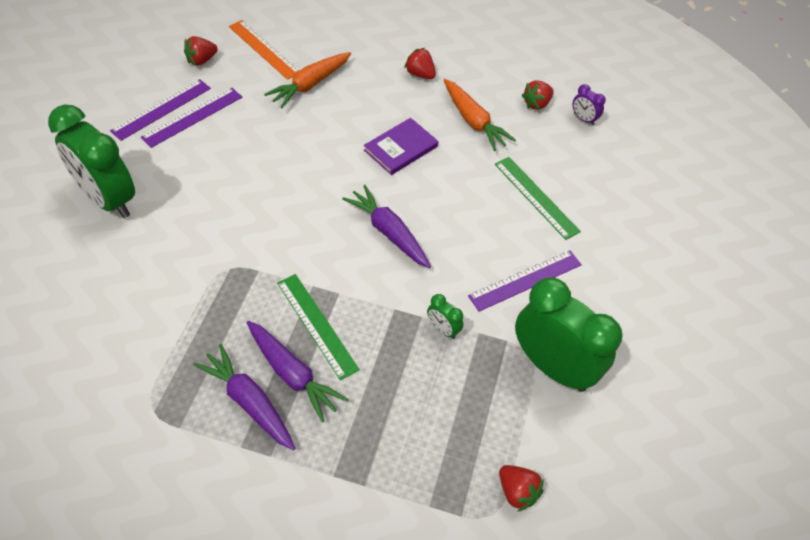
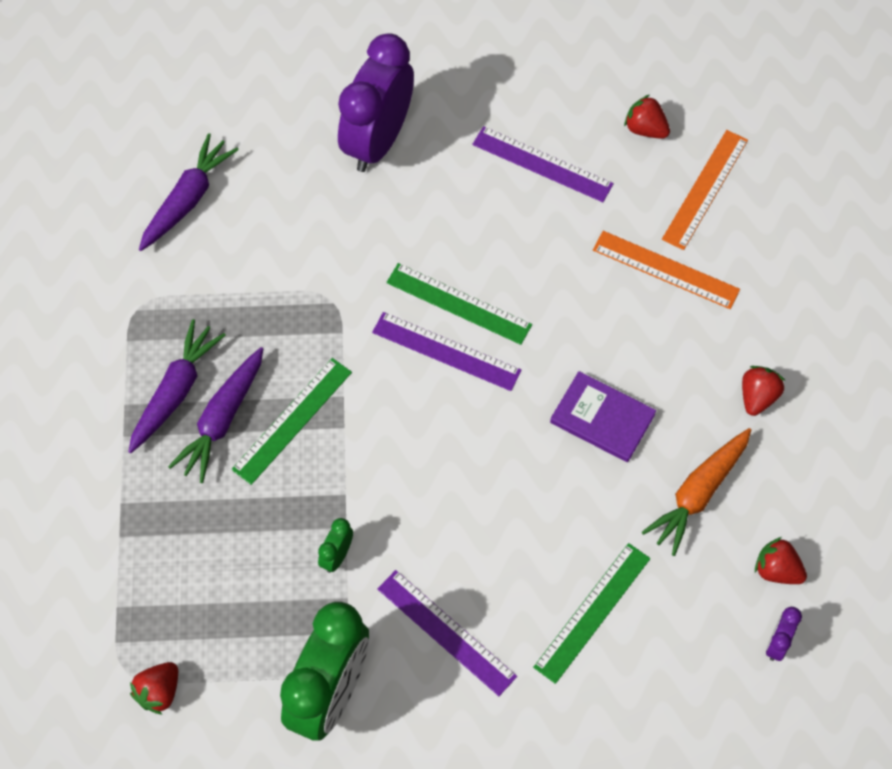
camera: 75 degrees right, 10 degrees up
green clock [48,105,135,218] -> purple clock [338,33,414,172]
purple ruler [110,79,211,141] -> purple ruler moved to [372,312,522,391]
orange carrot [264,52,351,108] -> orange ruler [593,231,740,309]
purple carrot [342,185,431,268] -> purple carrot moved to [139,133,239,251]
none -> green ruler [386,263,532,345]

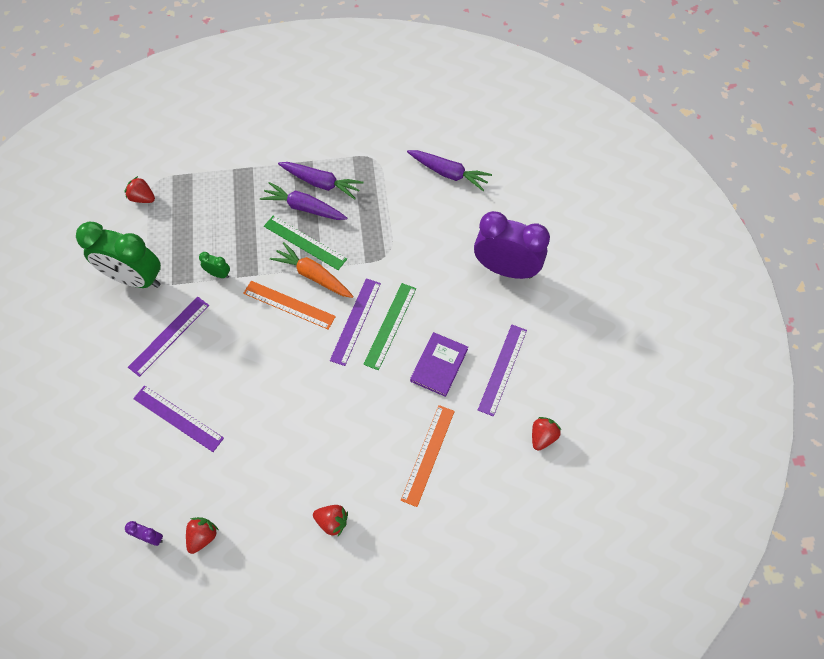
camera: 85 degrees right, 0 degrees up
green ruler [533,543,650,684] -> purple ruler [133,385,224,452]
purple book [550,371,656,462] -> purple book moved to [410,332,468,397]
orange carrot [642,428,751,556] -> orange carrot moved to [270,242,353,298]
orange ruler [662,130,748,250] -> orange ruler moved to [243,281,336,330]

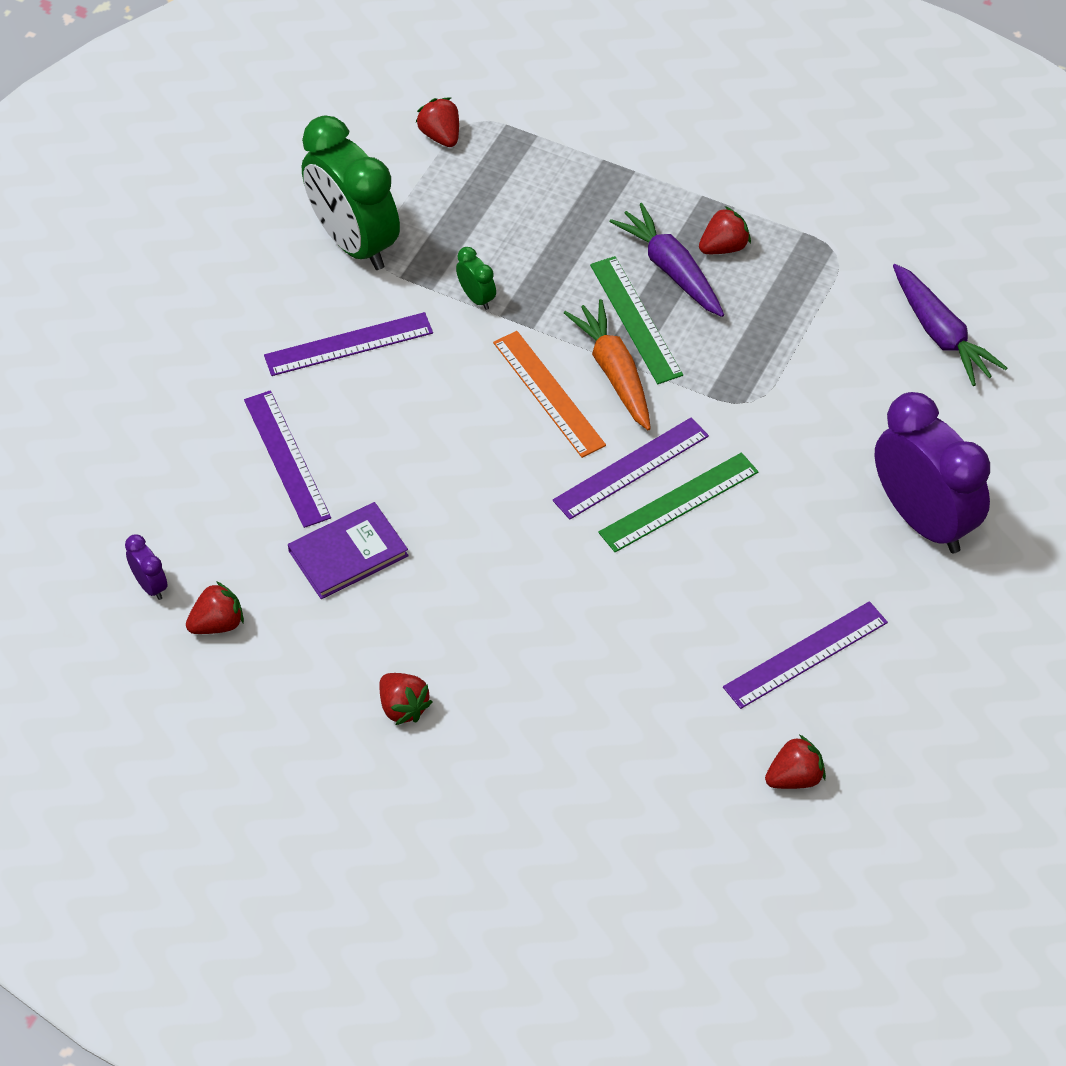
camera: 35 degrees right, 10 degrees down
purple carrot [278,162,363,200] -> red strawberry [699,206,751,254]
orange ruler [401,405,455,507] -> none
purple book [410,332,468,397] -> purple book moved to [288,502,409,599]

